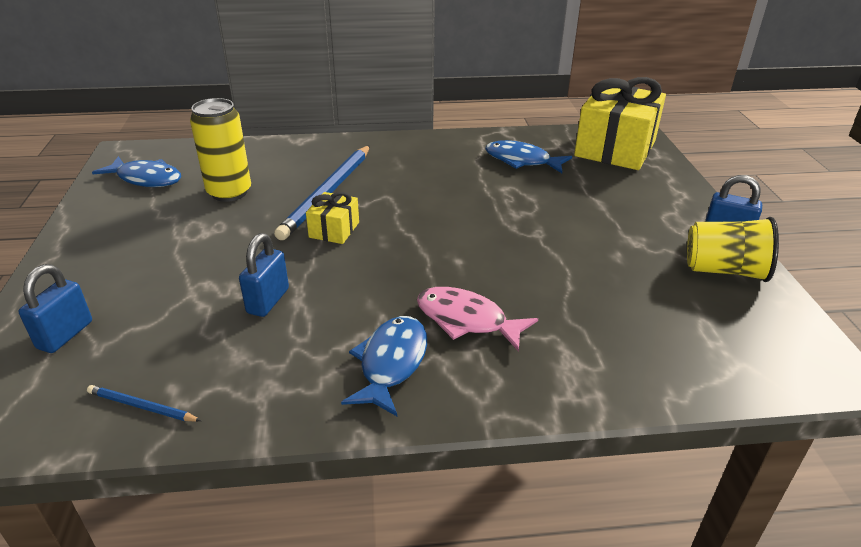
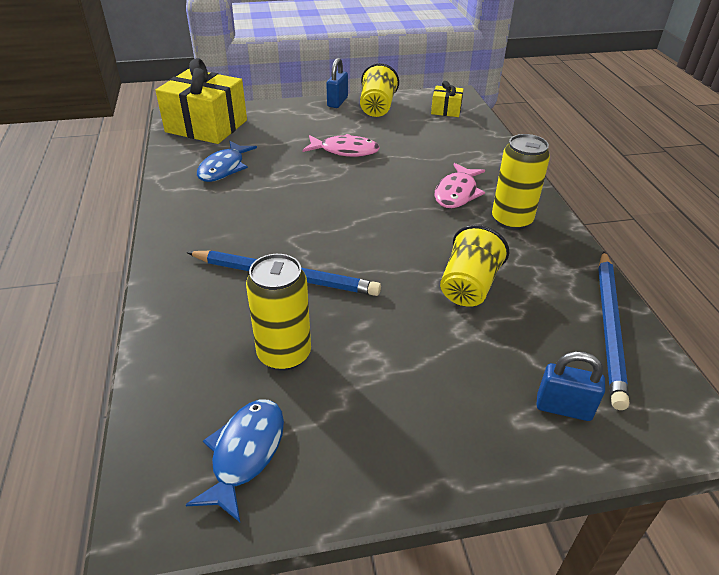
camera: 95 degrees left, 5 degrees up
blue pencil [87,385,201,422] -> blue pencil [598,251,629,410], size x2.22
blue padlock [239,233,289,317] -> yellow cup [440,225,509,307]
yellow gift [306,192,359,244] -> yellow gift moved to [431,81,464,117]
blue fish [341,316,427,416] -> yellow can [492,134,550,230]
none -> pink fish [302,134,380,157]

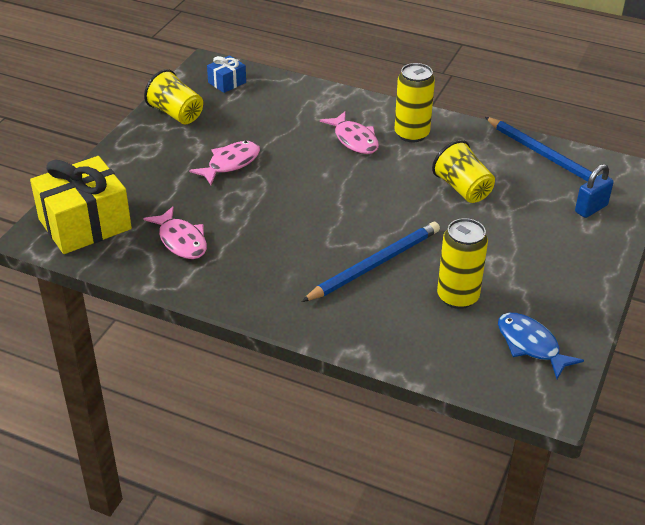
camera: 55 degrees left, 0 degrees up
blue fish [197,141,257,182] -> pink fish [143,206,207,259]
blue padlock [326,58,348,108] -> none
yellow gift [431,81,464,117] -> blue gift [207,55,246,93]

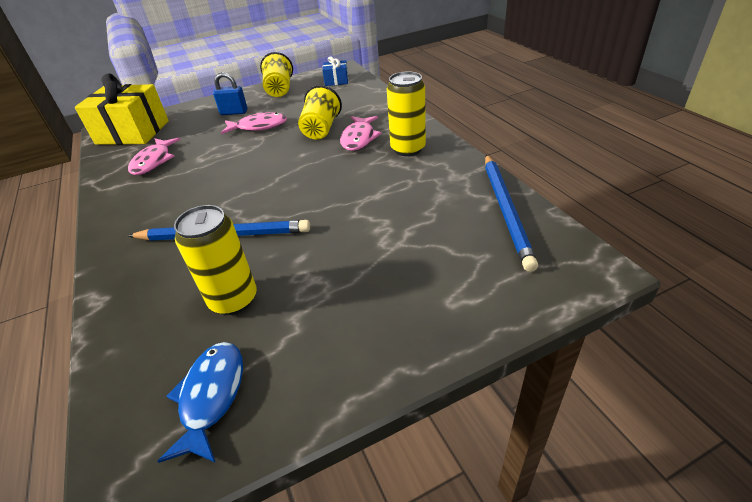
camera: 45 degrees right, 0 degrees up
yellow cup [432,140,495,203] -> yellow cup moved to [298,85,342,139]
blue padlock [575,164,614,218] -> blue padlock moved to [213,72,248,115]

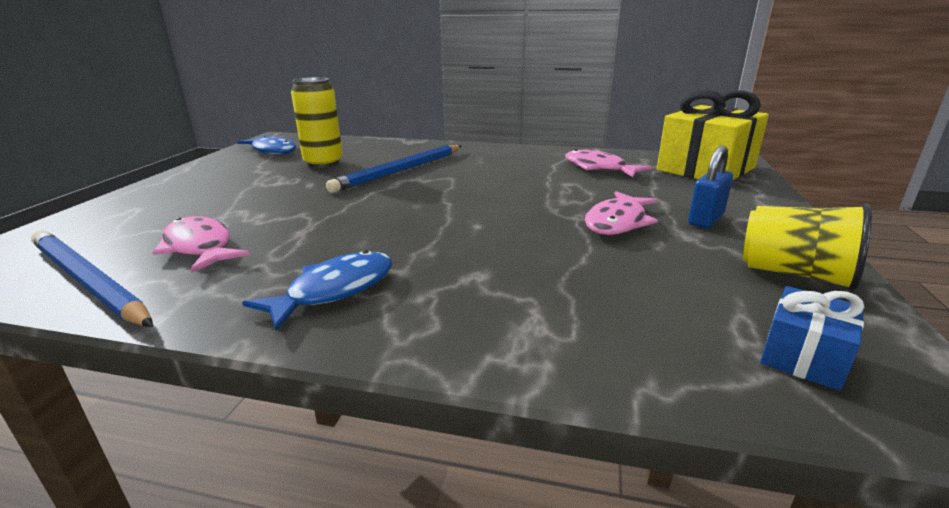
camera: 125 degrees right, 15 degrees down
yellow cup [298,85,342,139] -> none
pink fish [340,116,382,151] -> pink fish moved to [153,216,250,273]
yellow can [386,71,426,156] -> blue fish [242,250,392,331]

